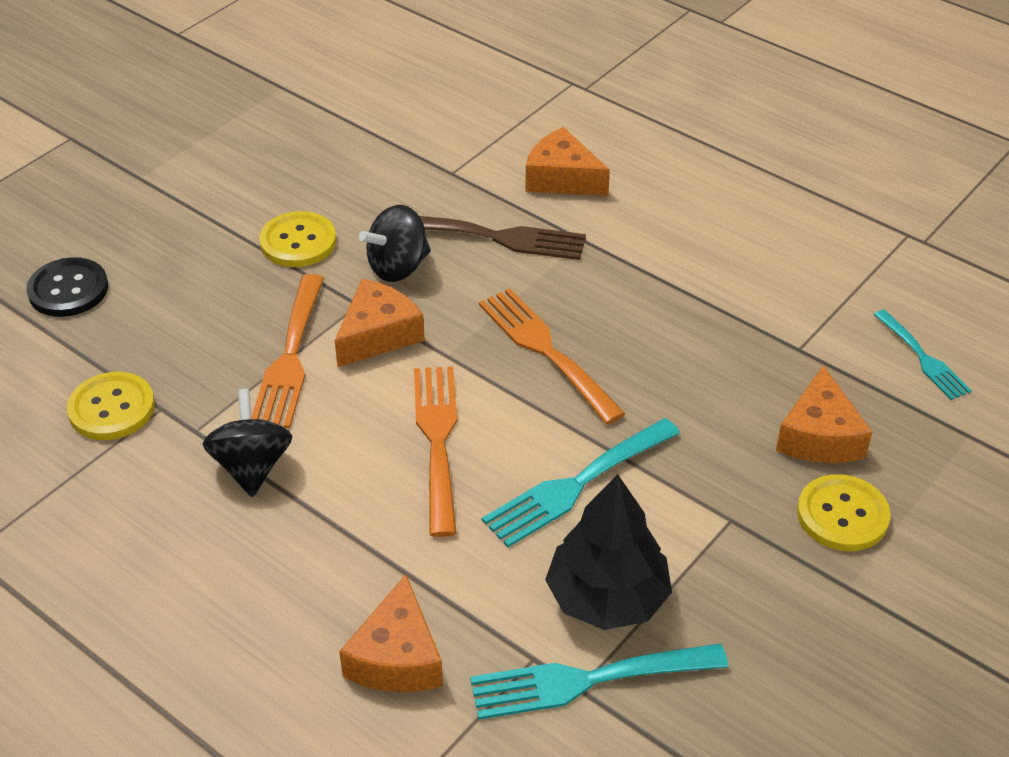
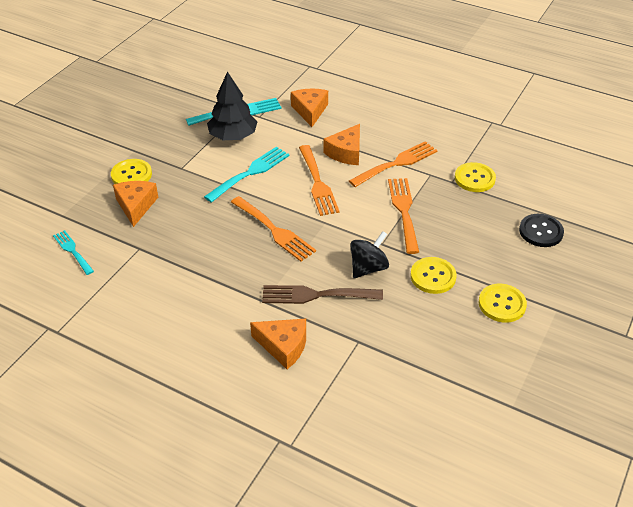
camera: 170 degrees right, 0 degrees up
black spinning top [203,389,293,497] -> orange fork [349,141,438,187]
orange cheese [335,279,425,367] -> orange cheese moved to [323,124,360,165]
none -> yellow button [479,284,527,323]

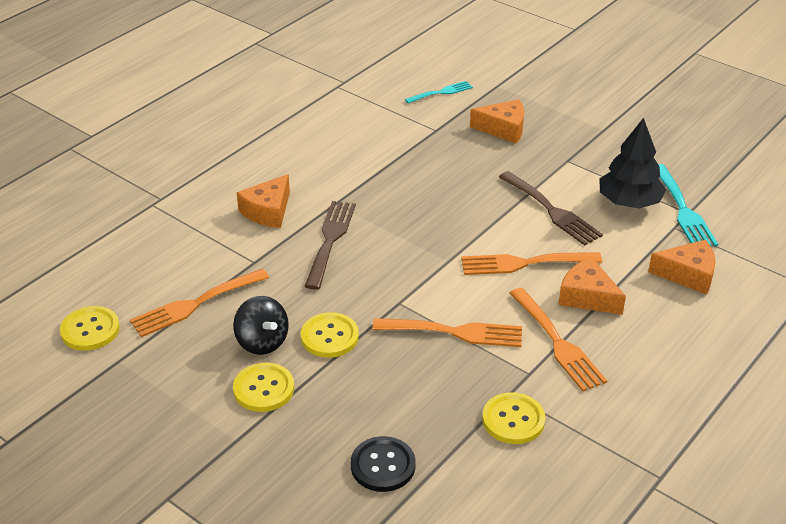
camera: 100 degrees right, 5 degrees down
yellow button [111,159,152,184] -> yellow button moved to [60,306,120,351]
turquoise fork [204,147,290,203] -> brown fork [499,171,603,245]
orange fork [231,196,316,261] -> orange fork moved to [130,269,269,337]
black spinning top [350,231,389,278] -> black spinning top moved to [233,296,289,355]

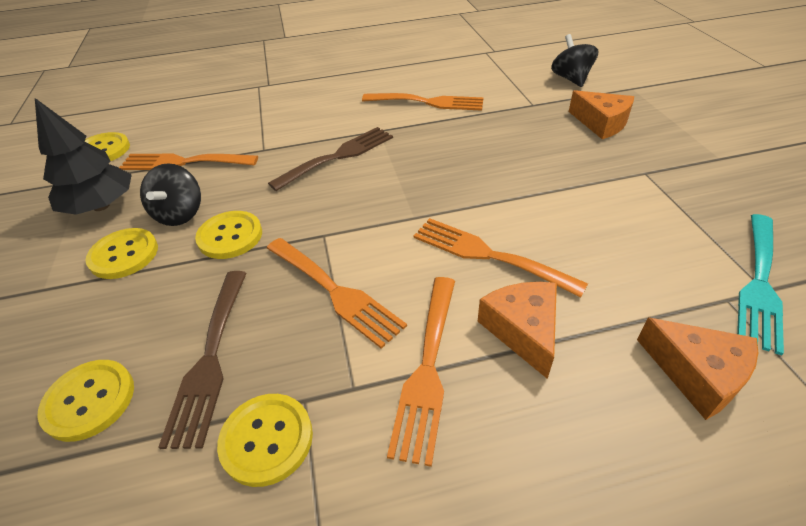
camera: 40 degrees right, 5 degrees up
orange cheese [237,174,290,228] -> none
black button [351,436,416,492] -> yellow button [37,360,134,442]
turquoise fork [405,81,473,104] -> black spinning top [551,34,598,87]
brown fork [499,171,603,245] -> brown fork moved to [158,271,247,449]
black tree [600,118,666,209] -> black tree moved to [35,98,132,215]
none -> orange fork [362,93,484,110]

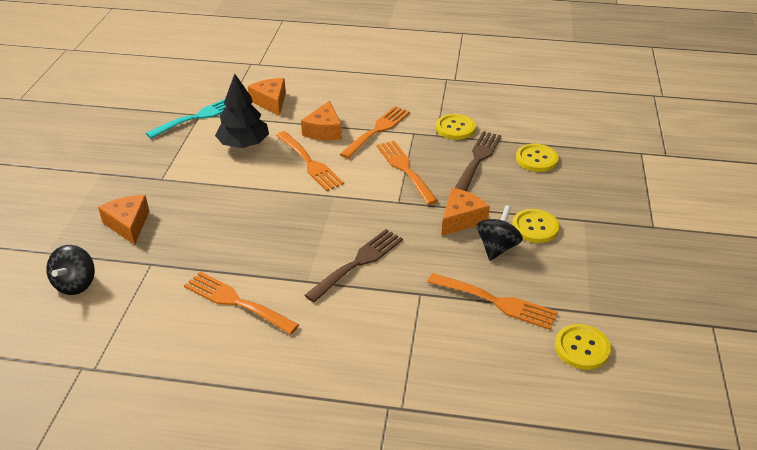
camera: 160 degrees left, 5 degrees down
black tree [35,98,132,215] -> black tree moved to [215,74,269,148]
yellow button [195,211,262,259] -> orange cheese [441,188,490,236]
brown fork [268,127,393,191] -> brown fork turned 150 degrees clockwise [304,229,403,302]

